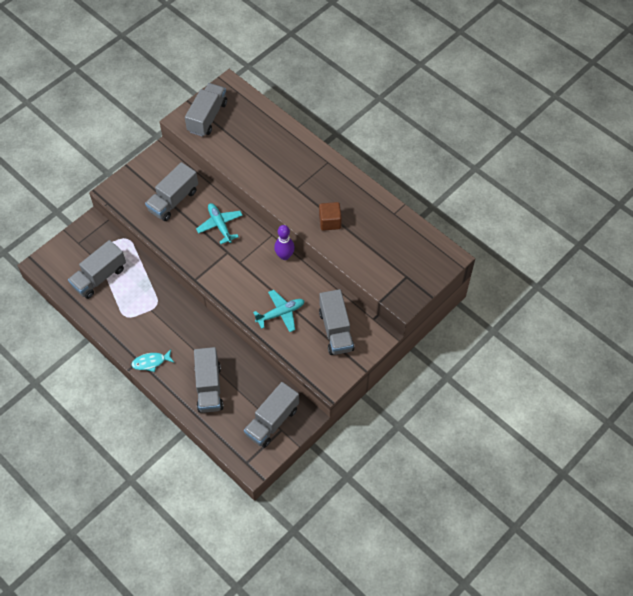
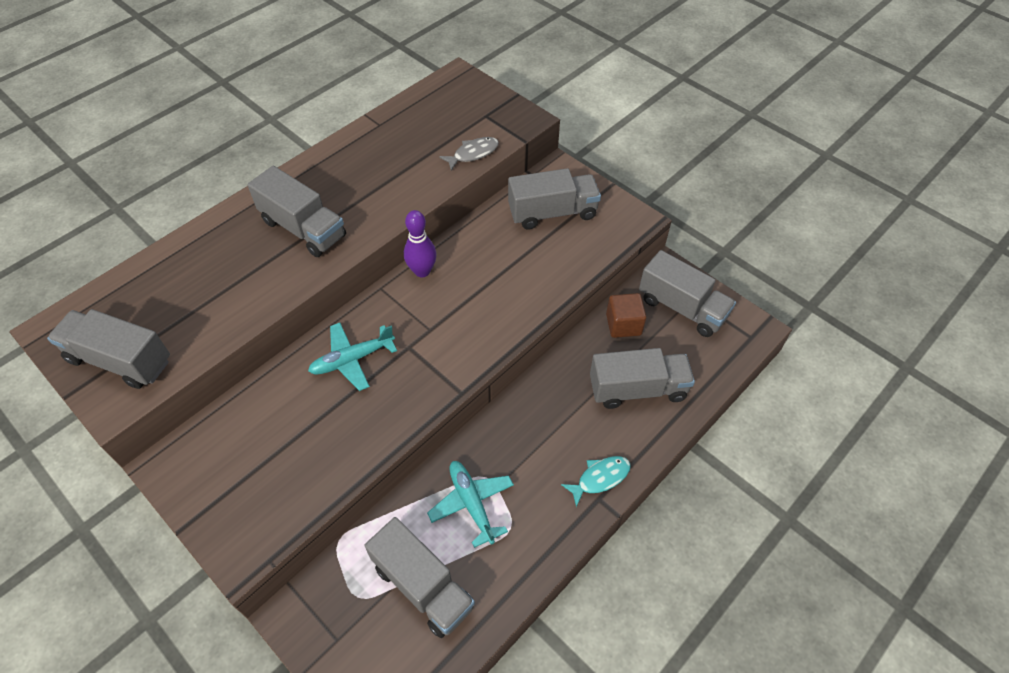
camera: 90 degrees left, 5 degrees down
turquoise fish [131,349,174,372] -> turquoise fish turned 105 degrees counterclockwise [561,456,631,507]
grey truck [145,162,198,221] -> grey truck moved to [247,166,346,257]
turquoise plane [253,290,304,332] -> turquoise plane moved to [427,461,514,548]
brown cube [319,202,342,231] -> brown cube moved to [606,293,646,338]
none -> grey fish [439,137,499,171]

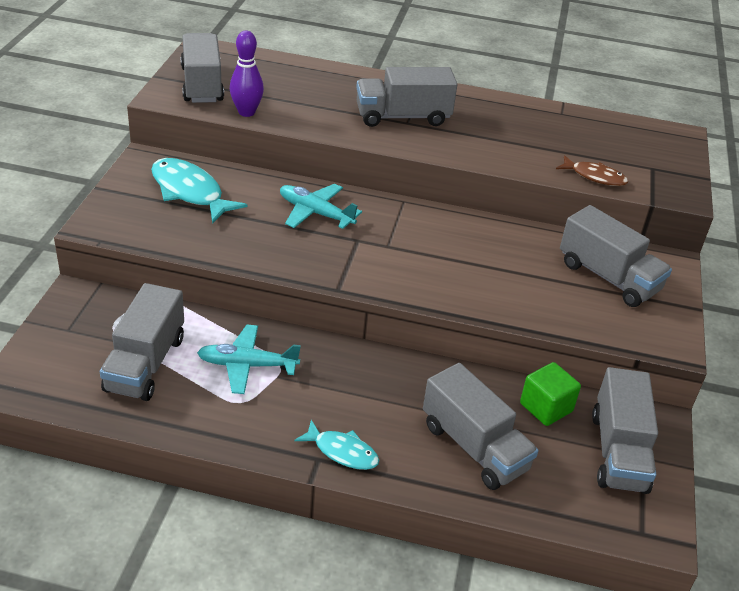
camera: 55 degrees right, 15 degrees down
grey truck [247,166,346,257] -> grey truck turned 75 degrees clockwise [356,67,458,127]
purple bowling pin [404,210,437,277] -> purple bowling pin moved to [230,31,264,117]
turquoise plane [427,461,514,548] -> turquoise plane turned 120 degrees counterclockwise [197,325,301,394]
grey fish [439,137,499,171] -> brown fish [556,155,628,186]
brown cube [606,293,646,338] -> green cube [520,362,581,426]
none -> turquoise fish [151,158,248,224]

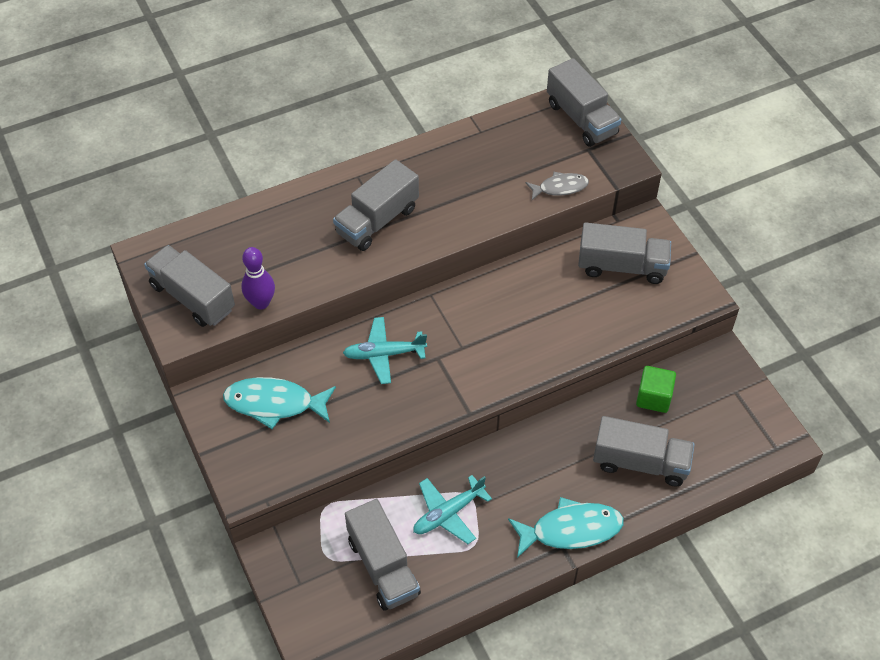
camera: 35 degrees left, 15 degrees up
turquoise fish [294,420,379,470] -> turquoise fish [508,497,624,558], size x1.65
brown fish [556,155,628,186] -> grey fish [526,172,589,200]
grey truck [592,367,658,494] -> grey truck moved to [547,58,622,147]

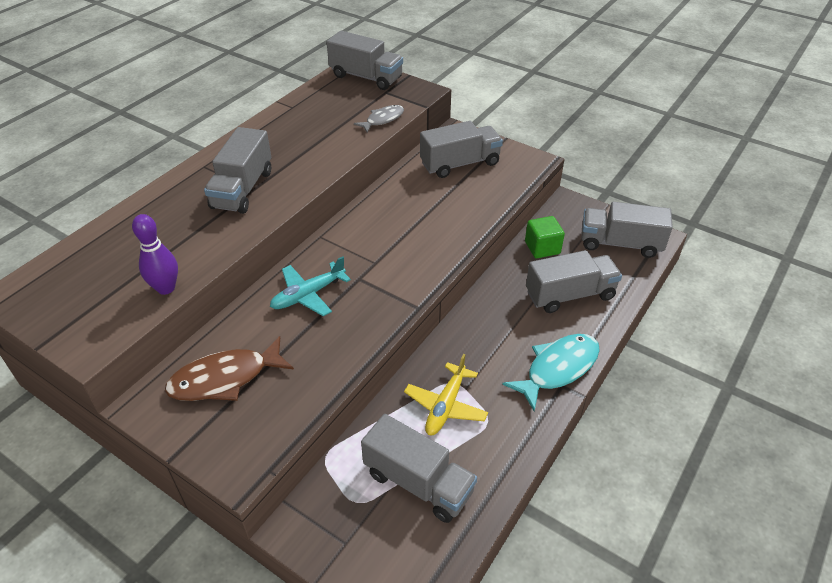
camera: 30 degrees left, 10 degrees down
grey truck [144,245,235,327] -> grey truck moved to [581,202,673,258]
turquoise fish [223,377,336,429] -> brown fish [165,336,294,401]
turquoise plane [413,475,492,544] -> yellow plane [404,354,488,435]

